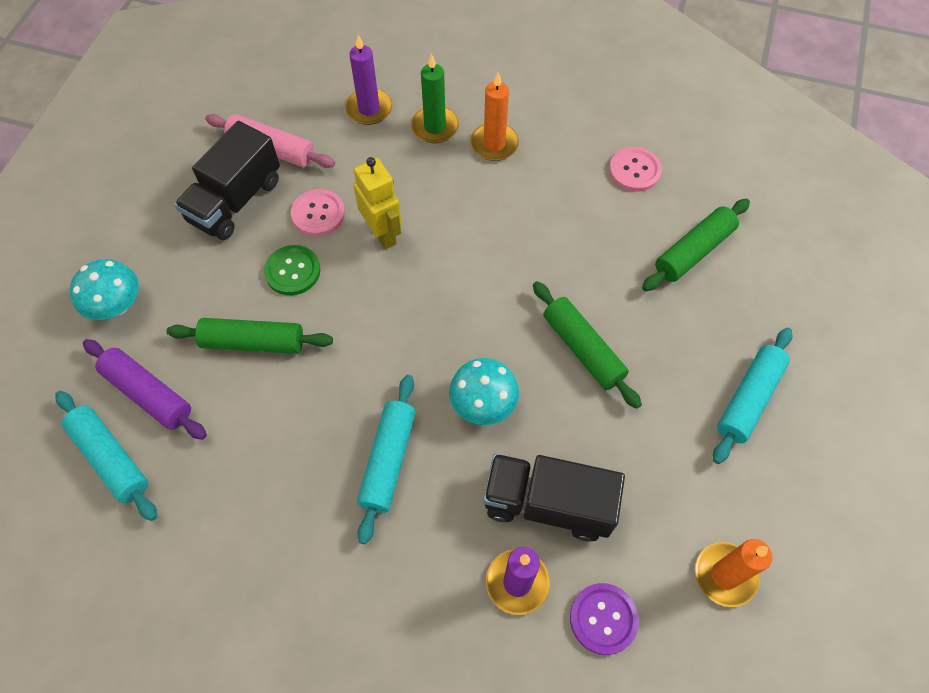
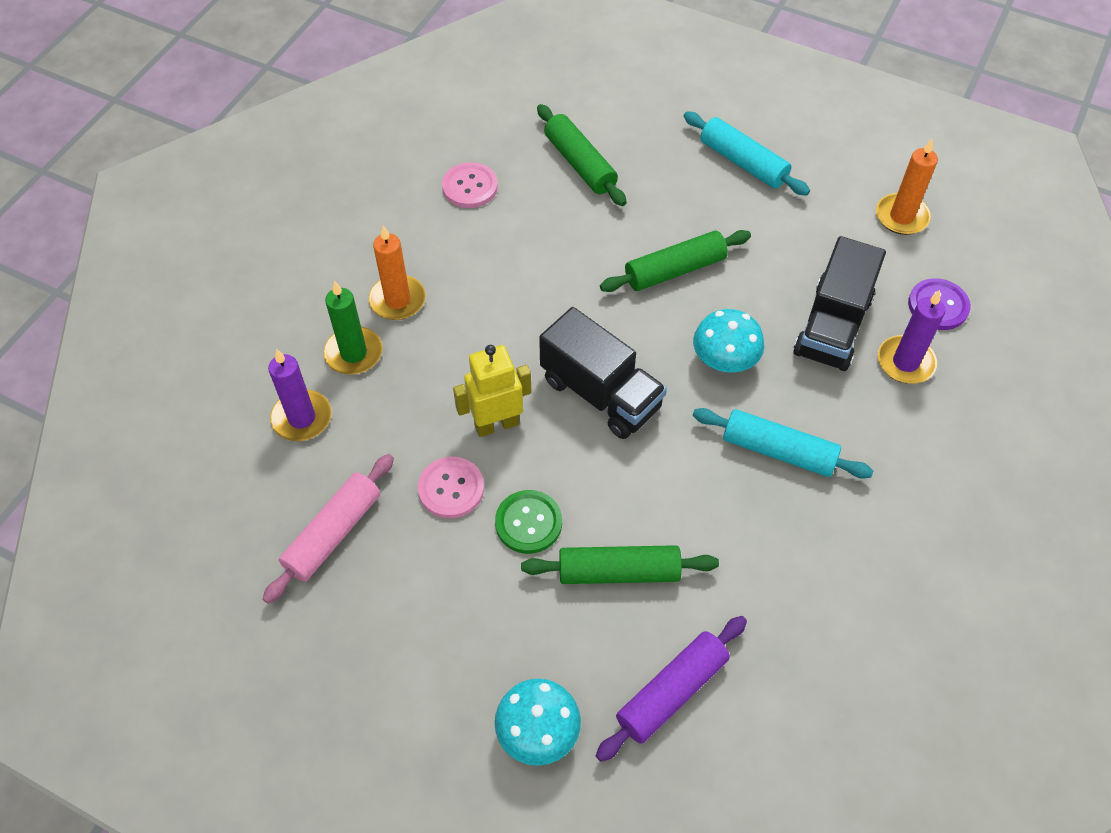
camera: 80 degrees left, 5 degrees down
turquoise rolling pin [56,391,157,521] -> none
green rolling pin [167,318,333,354] -> green rolling pin turned 75 degrees clockwise [521,545,719,584]
black truck [174,121,280,240] -> black truck moved to [539,307,667,439]

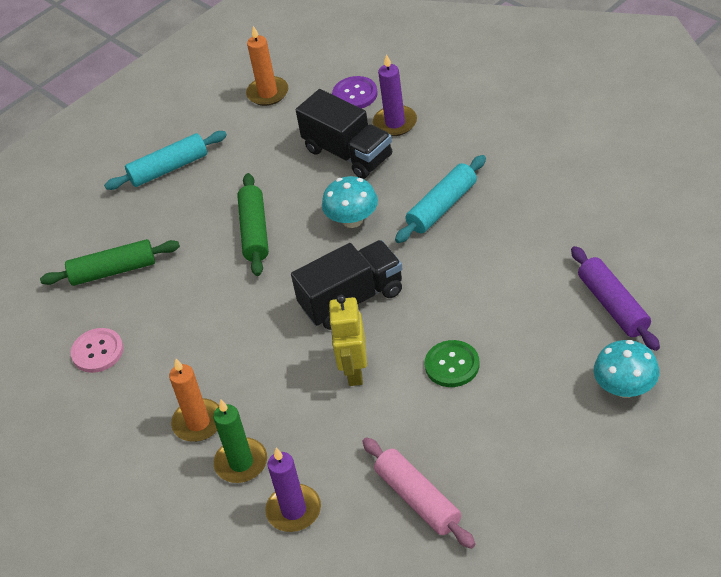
camera: 65 degrees left, 10 degrees down
pink button [418,457,484,518] -> none
green rolling pin [521,545,719,584] -> none

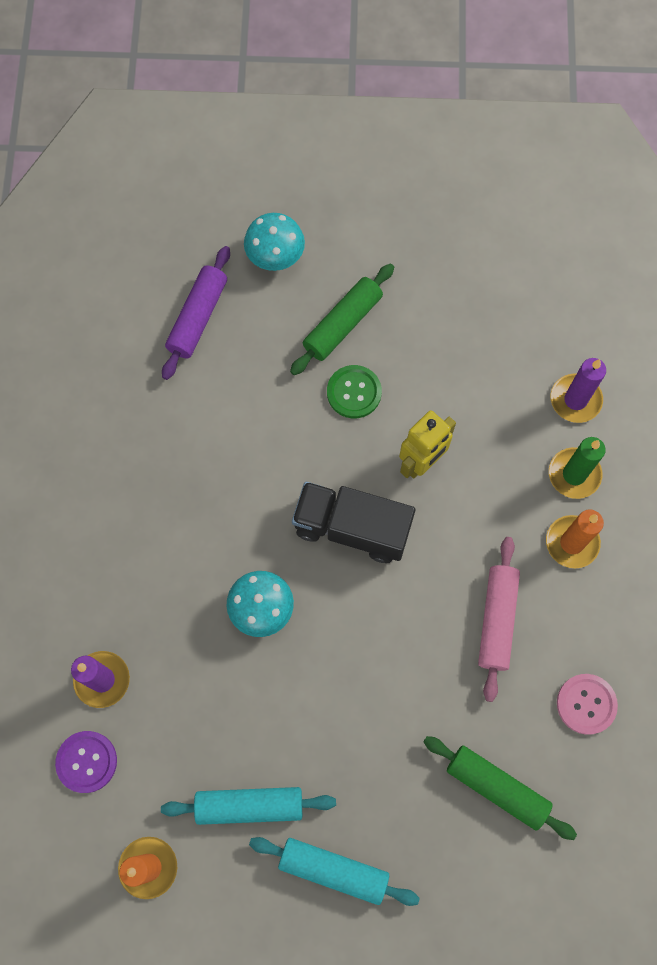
camera: 140 degrees left, 25 degrees up
green rolling pin [237,173,269,276] -> green rolling pin moved to [290,263,394,375]
black truck [296,89,392,179] -> none
pink rolling pin [362,437,475,549] -> pink rolling pin moved to [478,537,520,702]
turquoise rolling pin [395,155,486,243] -> turquoise rolling pin moved to [161,787,336,825]

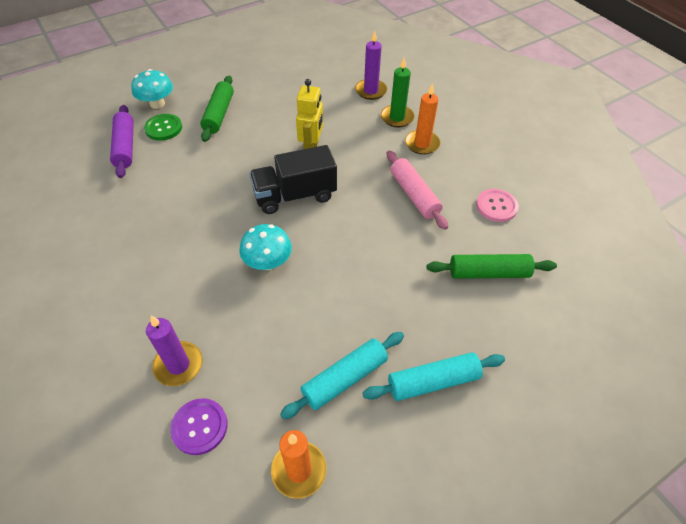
camera: 35 degrees left, 20 degrees down
green button [327,365,382,418] -> green button moved to [144,114,182,141]

